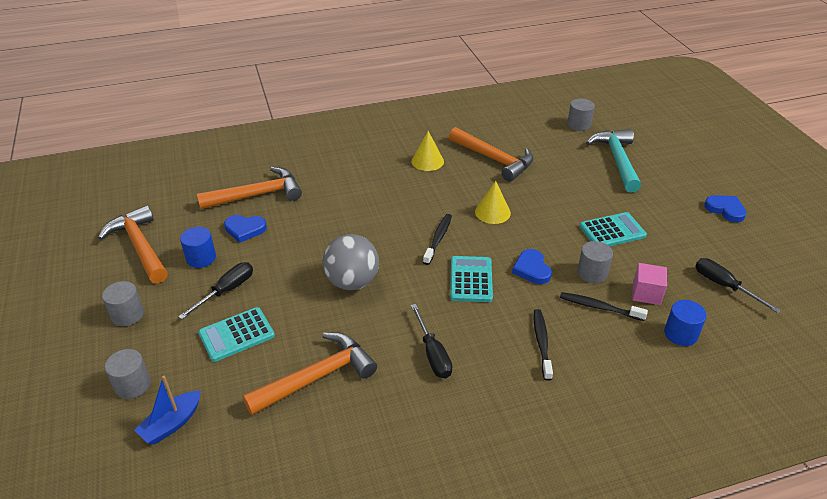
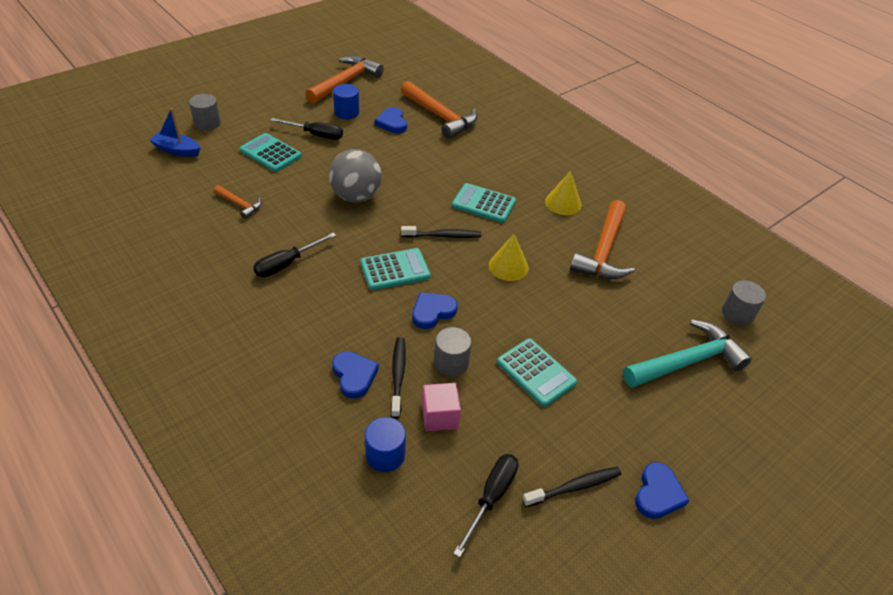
camera: 65 degrees right, 5 degrees up
grey cylinder [102,281,144,326] -> none
orange hammer [243,332,377,415] -> orange hammer [214,185,262,219], size x0.50
black toothbrush [534,309,553,381] -> black toothbrush moved to [522,467,621,507]
none -> blue heart [332,351,379,399]
none -> turquoise calculator [452,183,516,223]

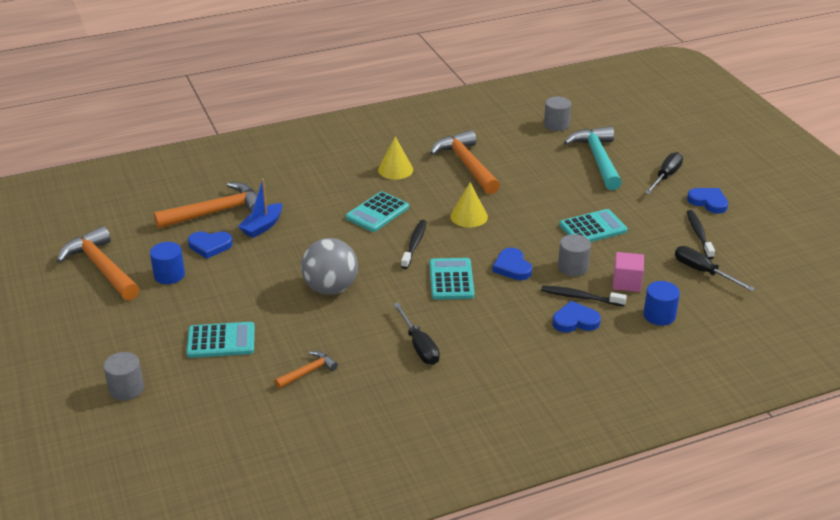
camera: 70 degrees left, 10 degrees down
blue boat [150,108,200,157] -> blue boat moved to [238,179,282,238]
turquoise calculator [240,133,302,172] -> turquoise calculator turned 150 degrees counterclockwise [187,322,255,358]
black screwdriver [270,118,343,140] -> black screwdriver moved to [645,152,683,194]
orange hammer [570,200,635,279] -> orange hammer turned 150 degrees counterclockwise [430,130,500,194]

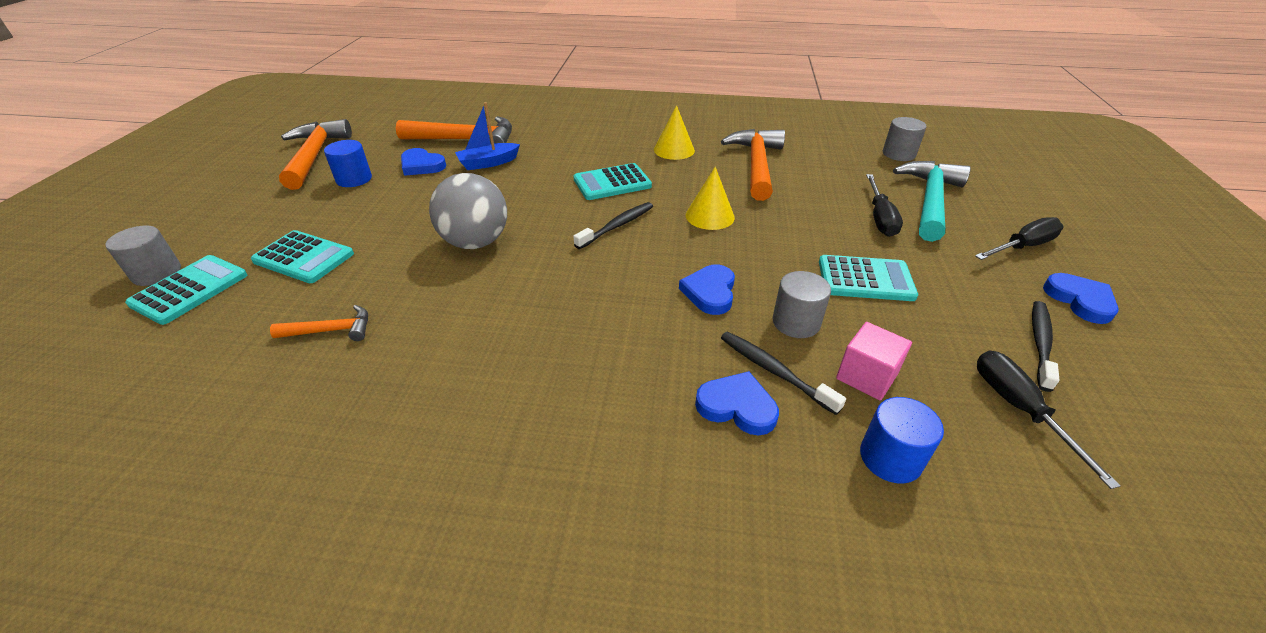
camera: 30 degrees right, 5 degrees up
black screwdriver [393,303,440,365] -> black screwdriver moved to [866,174,903,237]
turquoise calculator [430,258,474,300] -> turquoise calculator moved to [125,255,247,325]

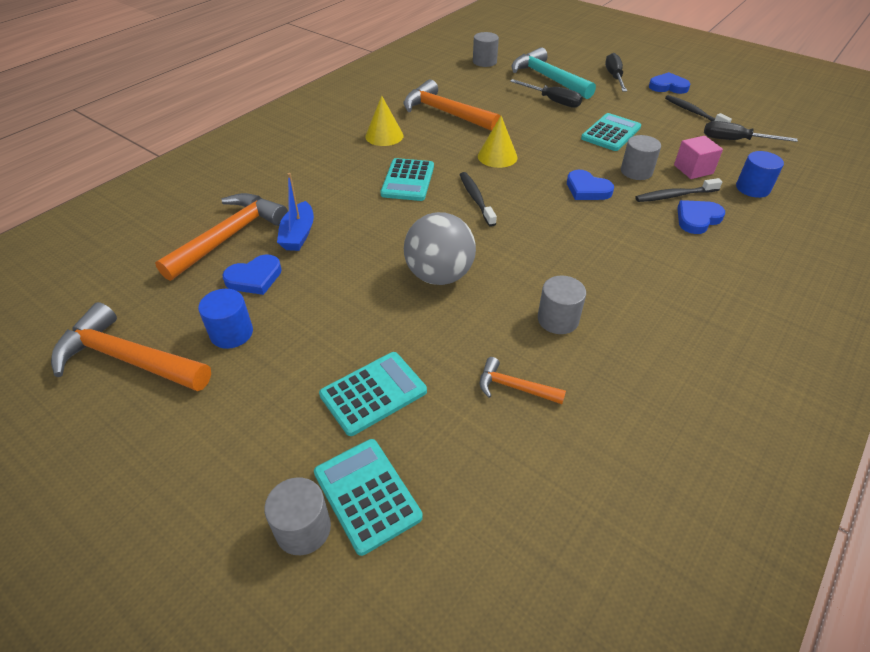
camera: 60 degrees left, 5 degrees up
orange hammer [270,305,368,341] -> orange hammer turned 90 degrees counterclockwise [480,357,566,404]
none -> grey cylinder [538,276,586,334]

